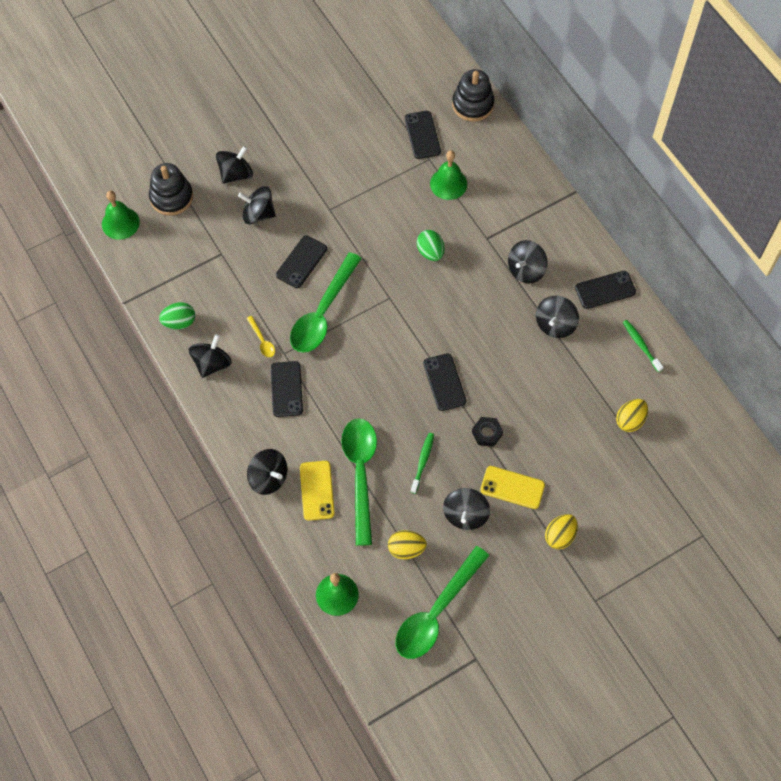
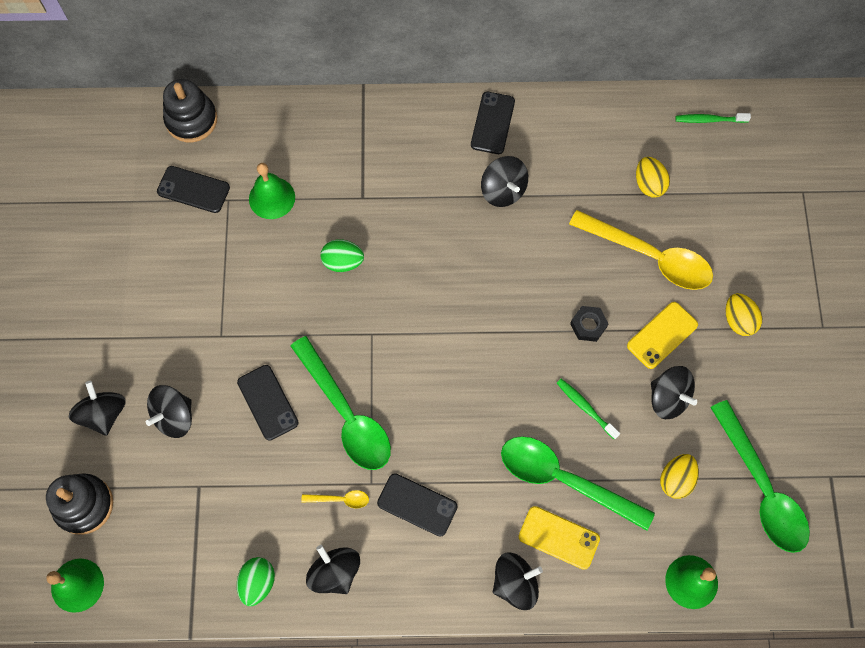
camera: 60 degrees left, 5 degrees up
black phone [423,354,466,411] -> none
black spinning top [508,240,548,284] -> none
green toothbrush [623,320,664,372] -> green toothbrush moved to [676,113,751,123]
none -> yellow spoon [569,210,713,290]

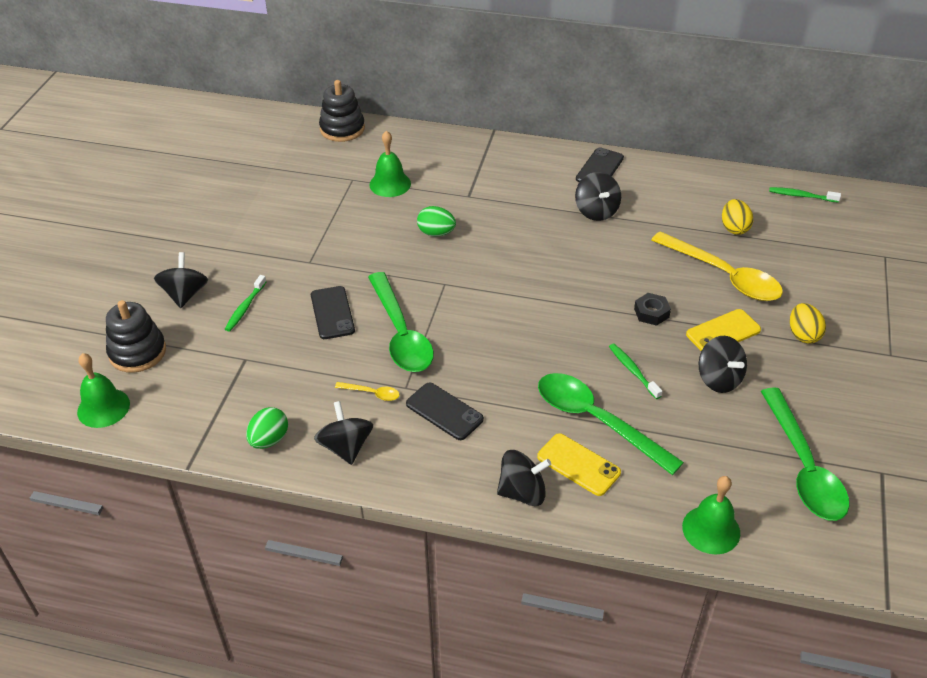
camera: 15 degrees right, 25 degrees down
black spinning top [146,385,192,438] -> green toothbrush [225,275,266,331]
black phone [157,166,230,213] -> none
yellow egg [660,454,699,499] -> none

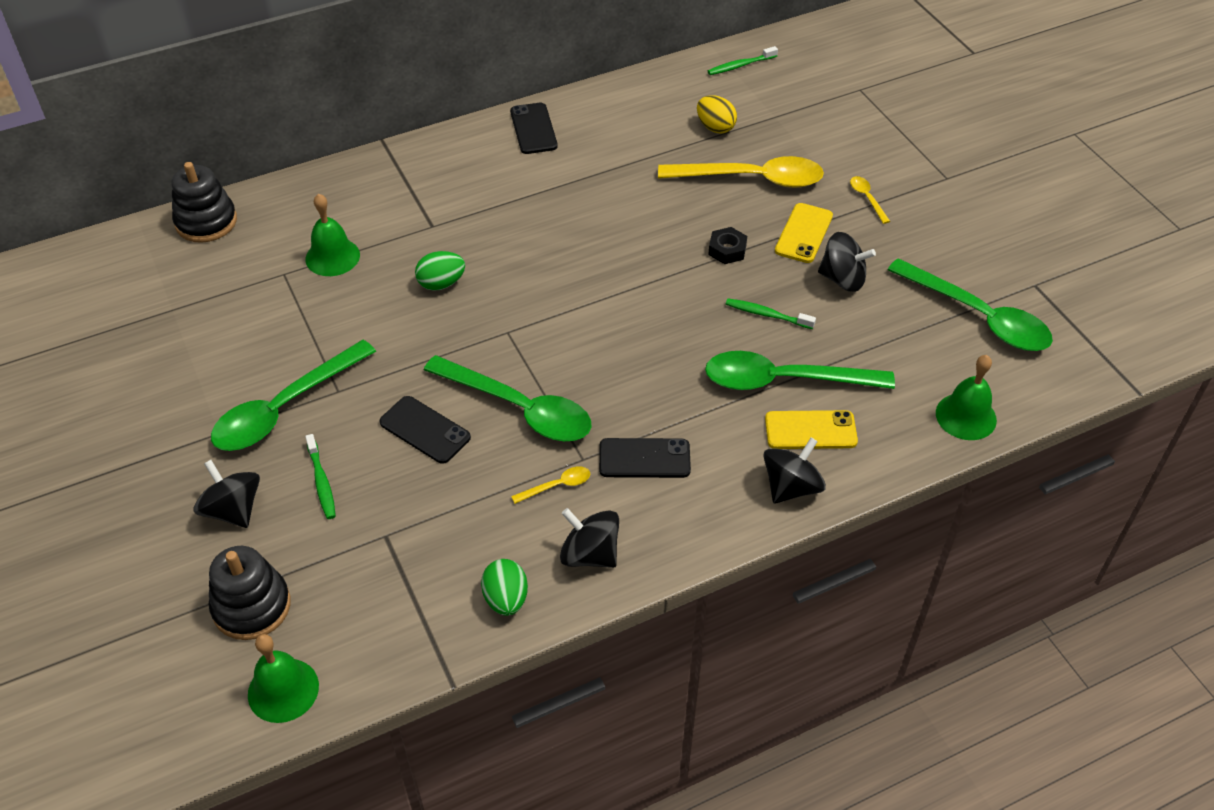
camera: 40 degrees left, 5 degrees up
black spinning top [575,172,621,221] -> none
yellow egg [790,303,826,344] -> yellow spoon [850,176,890,224]
none -> green spoon [211,340,376,451]

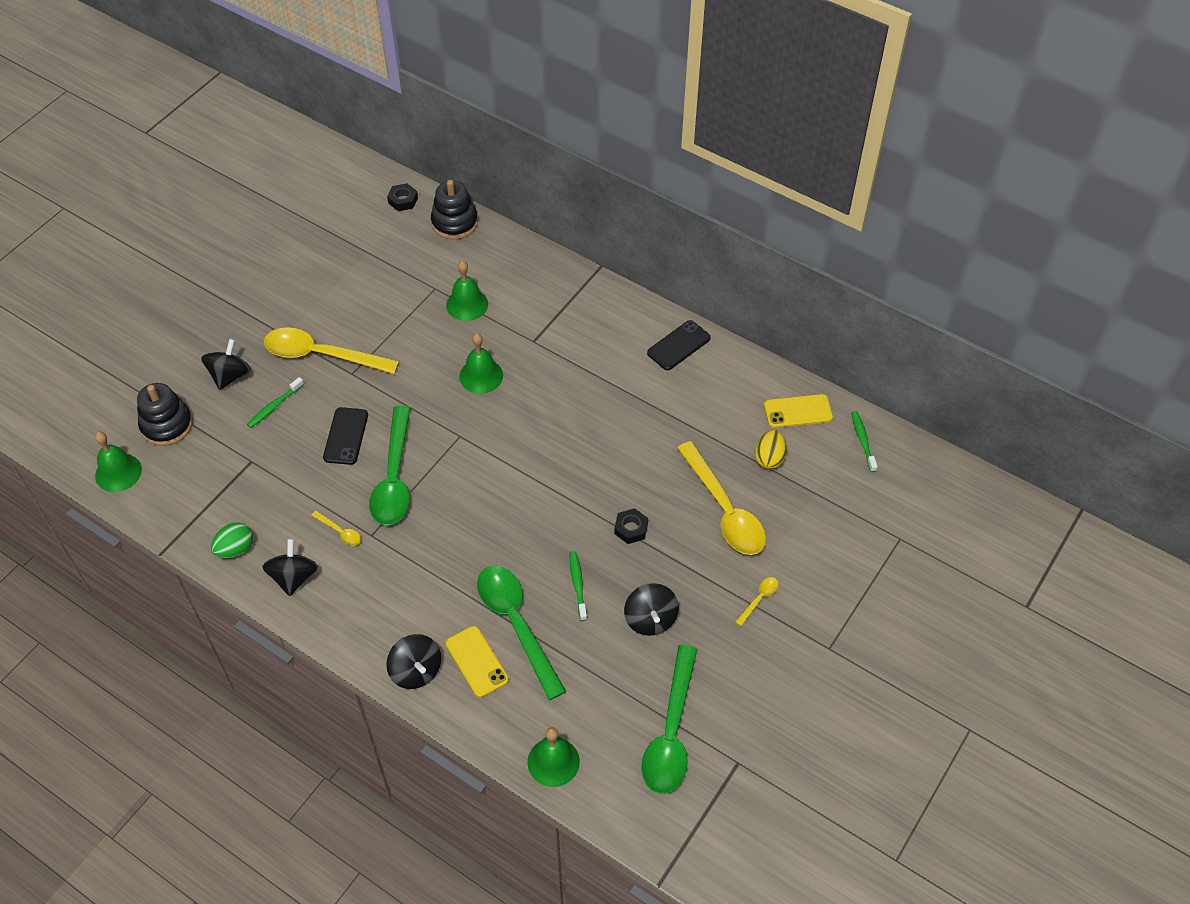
camera: 60 degrees right, 5 degrees up
green spoon [211,340,376,451] -> yellow spoon [264,327,399,374]
green egg [415,251,465,291] -> green bell [459,333,503,394]
black phone [599,438,691,478] -> none
green toothbrush [708,46,778,75] -> green toothbrush turned 45 degrees clockwise [851,411,878,472]
black spinning top [763,438,826,503] -> black spinning top turned 45 degrees clockwise [386,634,441,689]
yellow phone [775,203,833,263] -> yellow phone moved to [764,394,833,428]
none -> black nut [387,183,418,211]

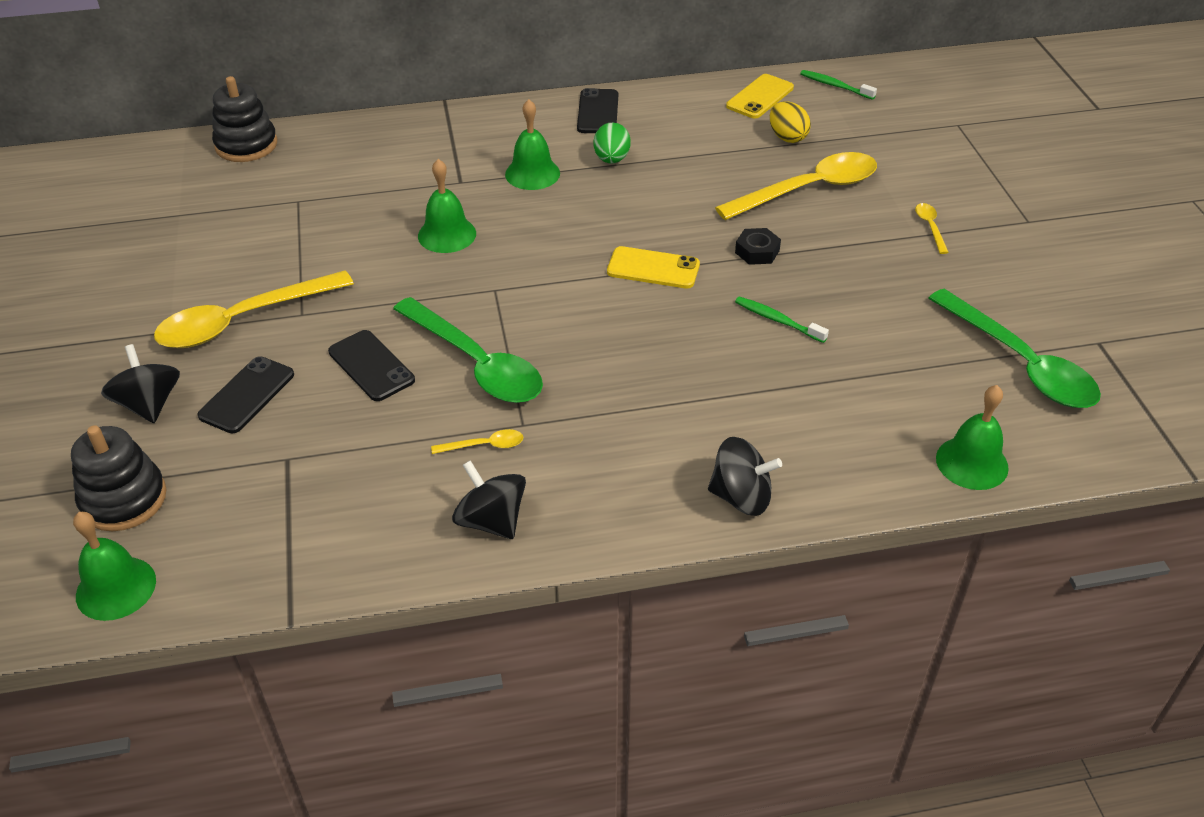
camera: 45 degrees left, 10 degrees down
green egg [211,522,253,558] -> green egg moved to [594,122,631,164]
green toothbrush [247,377,304,428] -> black phone [198,356,294,433]
black nut [387,183,418,211] -> none
green bell [446,261,488,321] -> green bell moved to [505,99,560,190]
yellow phone [446,626,509,698] -> yellow phone moved to [607,246,700,288]
green spoon [477,566,566,700] -> none
black spinning top [624,583,679,636] -> none
yellow spoon [677,441,766,555] -> yellow spoon turned 45 degrees counterclockwise [715,152,877,220]

